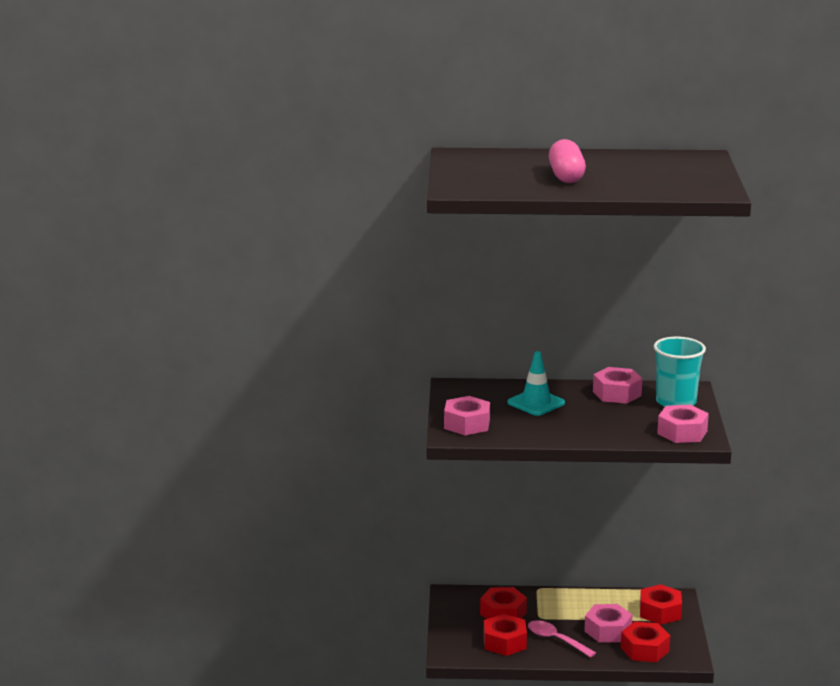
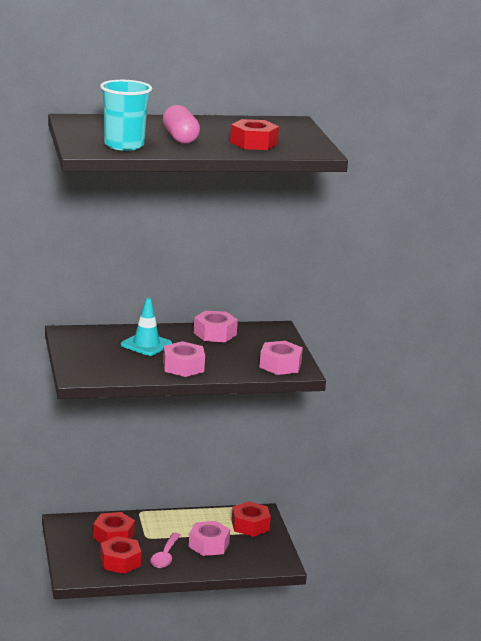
camera: 15 degrees left, 0 degrees up
pink nut [444,396,490,435] -> pink nut moved to [163,341,205,377]
pink spoon [528,620,596,658] -> pink spoon turned 105 degrees counterclockwise [150,533,180,568]
red nut [621,621,670,662] -> red nut moved to [230,119,279,150]
turquoise cup [654,336,706,407] -> turquoise cup moved to [100,80,152,151]

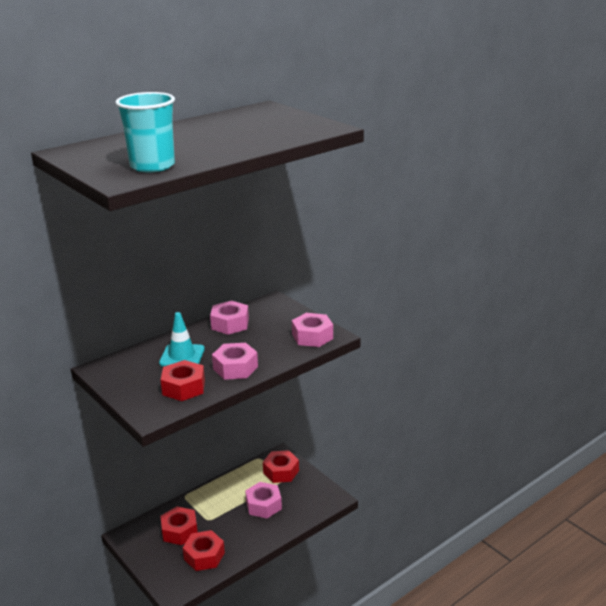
camera: 25 degrees left, 5 degrees up
pink spoon [150,533,180,568] -> none
pink capsule [163,105,200,144] -> none
red nut [230,119,279,150] -> red nut moved to [161,360,205,401]

